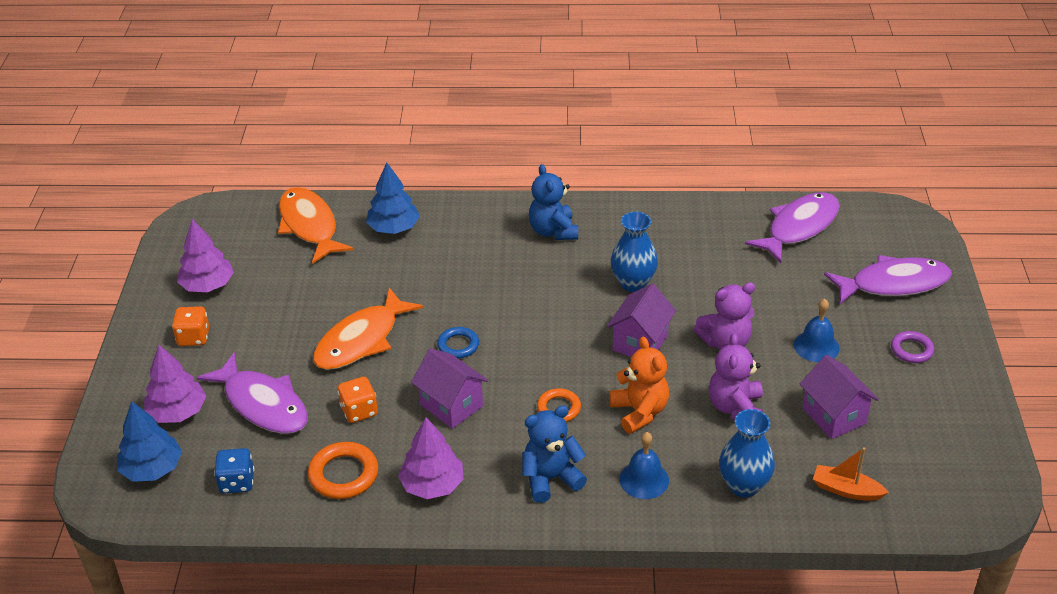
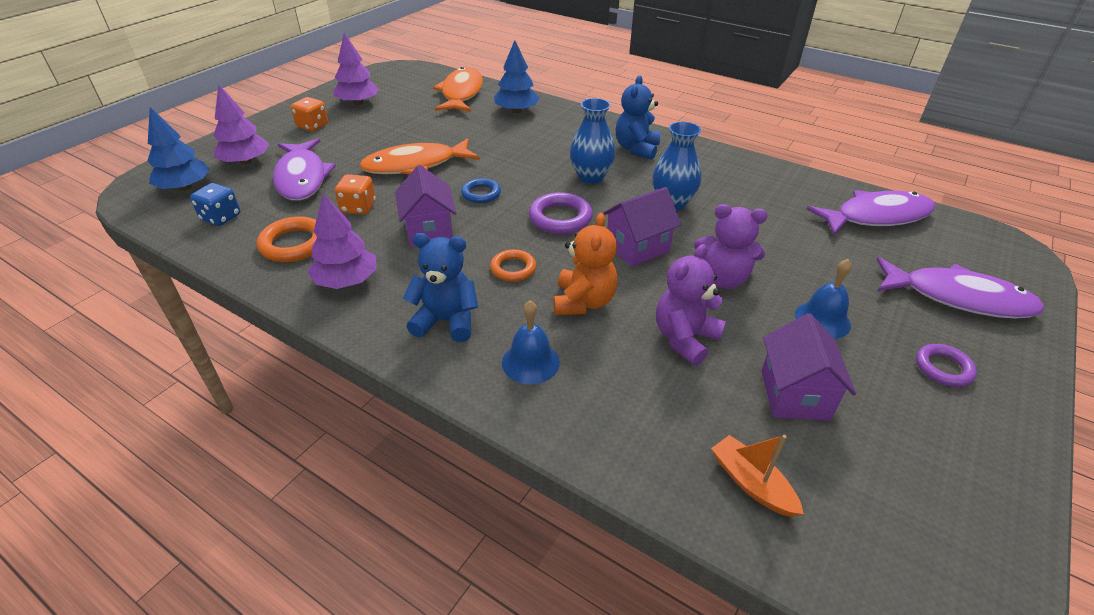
camera: 30 degrees right, 0 degrees up
blue vase [719,409,775,497] -> blue vase moved to [570,98,616,184]
none -> purple ring [529,192,593,234]

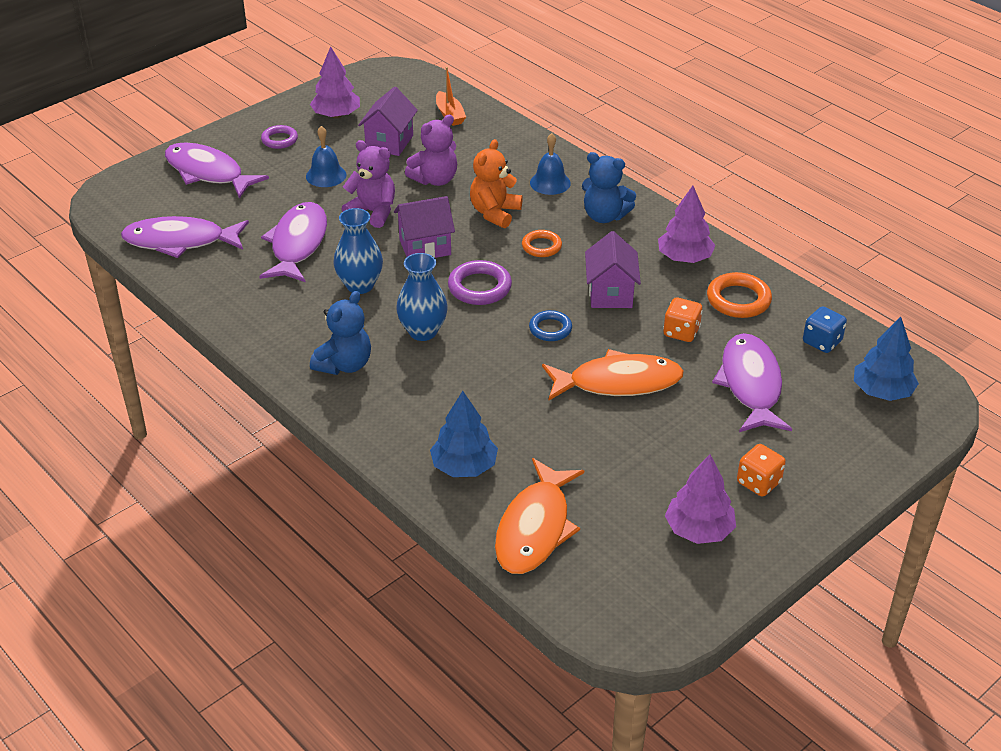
camera: 165 degrees left, 0 degrees up
purple tree [213,84,269,165] -> purple tree moved to [310,46,360,118]
none -> purple fish [259,202,327,282]

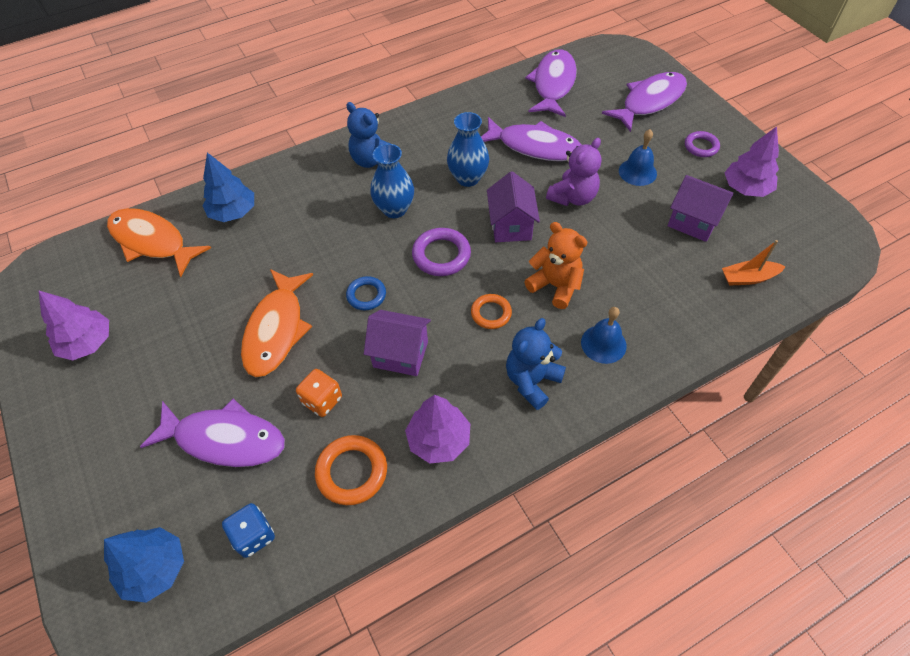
camera: 105 degrees right, 15 degrees up
purple teddy bear [405,115,457,186] -> none
orange dice [737,444,786,497] -> none

